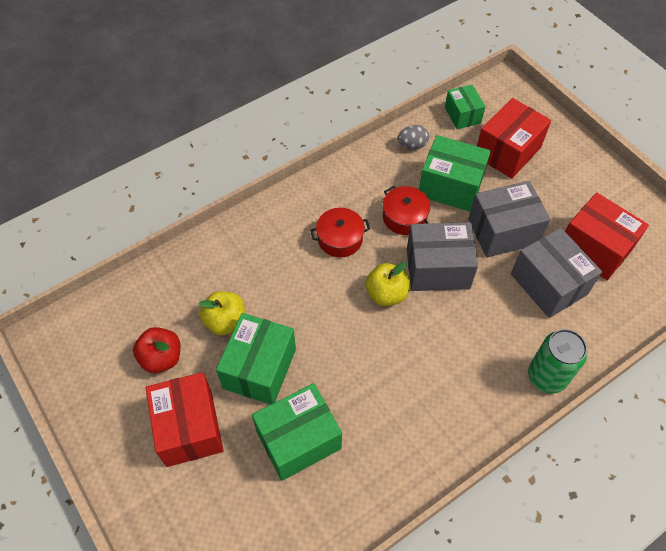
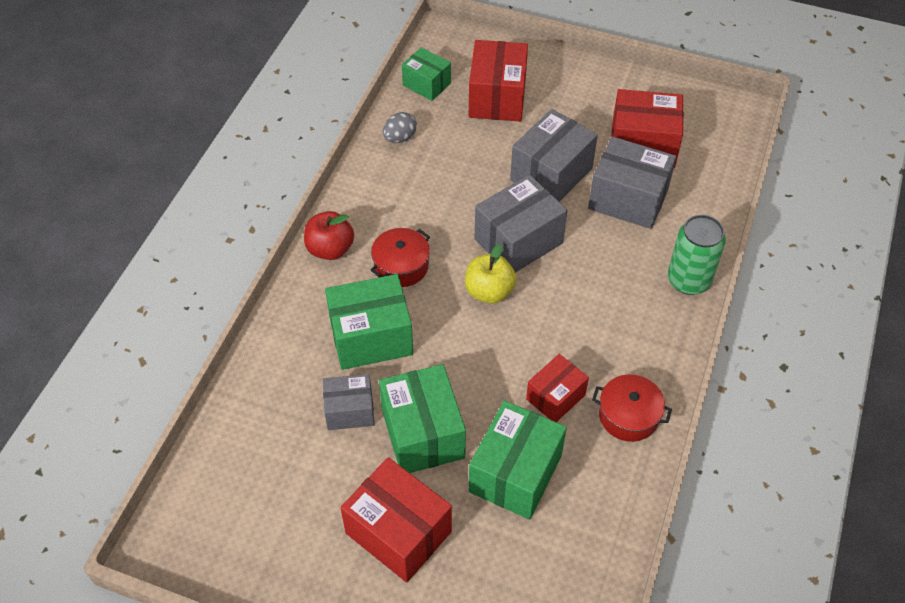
camera: 35 degrees left, 5 degrees down
red apple [133,327,180,373] -> red apple moved to [304,211,354,260]
yellow apple [199,291,245,335] -> grey box [323,374,374,430]
red pot [383,186,430,235] -> red pot moved to [592,374,672,442]
green box [419,135,491,212] -> green box moved to [325,274,413,370]
none -> red box [526,354,589,422]

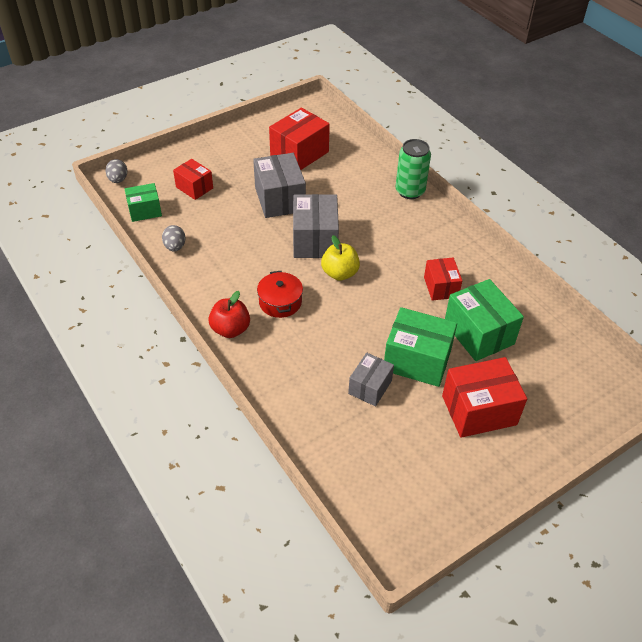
camera: 55 degrees left, 5 degrees down
green box [325,274,413,370] -> none
red box [469,40,528,122] -> red box [173,159,213,200], size x0.61
grey box [588,136,676,229] -> none
red pot [592,374,672,442] -> none
none -> grey egg [105,159,127,183]

